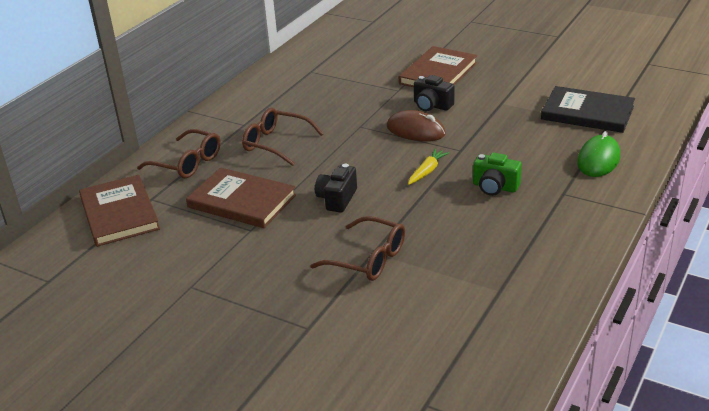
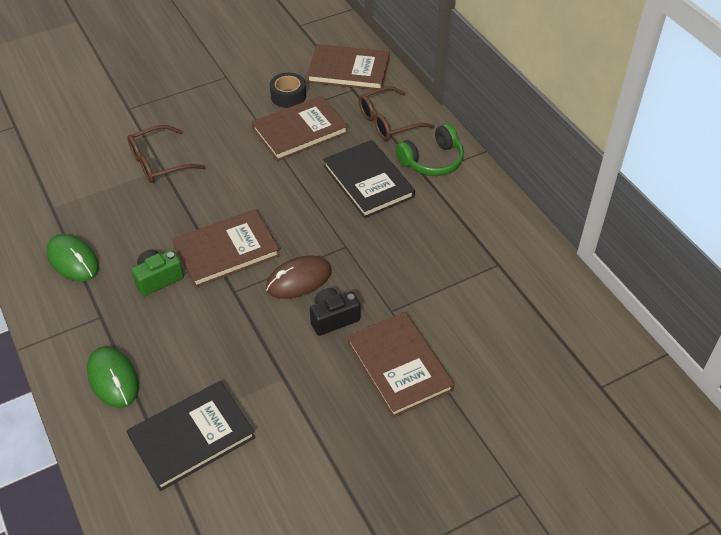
camera: 120 degrees right, 15 degrees up
brown glasses [242,108,324,166] -> black book [323,140,415,218]
black camera [315,164,357,213] -> none
yellow carrot [408,148,449,185] -> brown book [173,209,280,288]
none -> green mouse [46,234,99,282]
none -> black tape [270,73,306,108]
none -> green headphones [395,124,464,176]

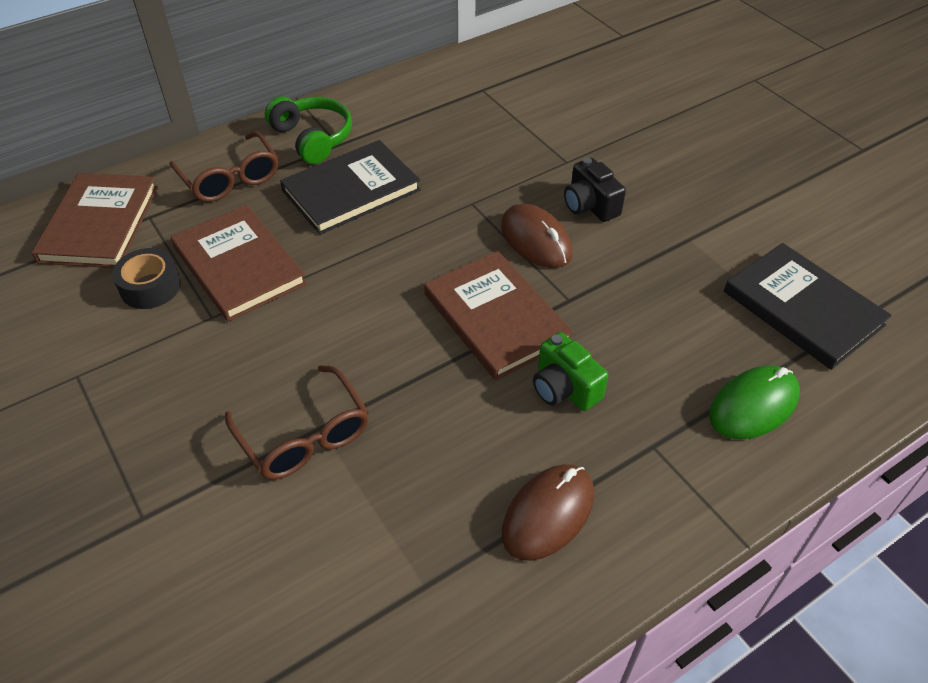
camera: 95 degrees left, 0 degrees up
green mouse [46,234,99,282] -> brown mouse [502,464,594,561]
brown book [347,312,454,418] -> none

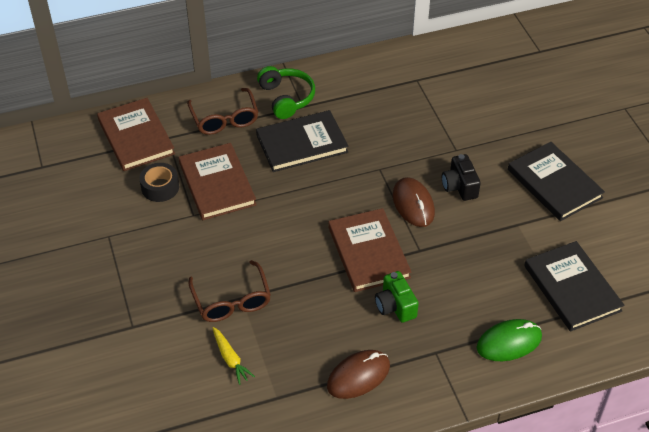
camera: 15 degrees right, 0 degrees up
brown book [32,173,158,268] -> brown book turned 45 degrees counterclockwise [97,98,175,171]
none -> yellow carrot [213,327,255,385]
none -> black book [508,142,605,221]

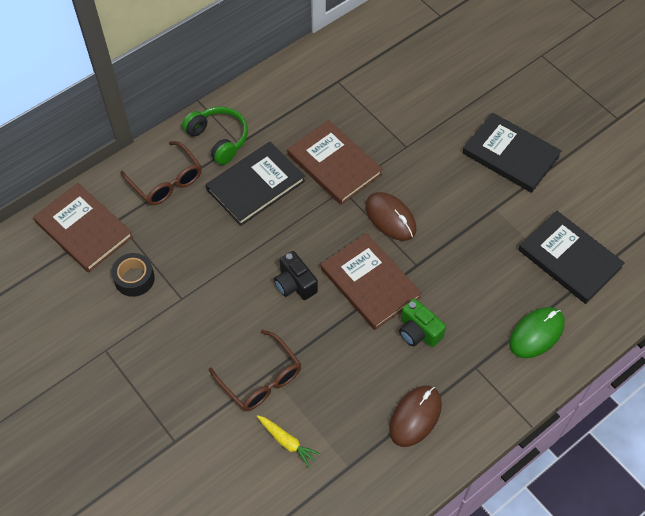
camera: 20 degrees left, 10 degrees up
brown book [179,143,257,220] -> brown book moved to [287,120,382,205]
black camera [442,154,481,201] -> black camera moved to [274,251,318,300]

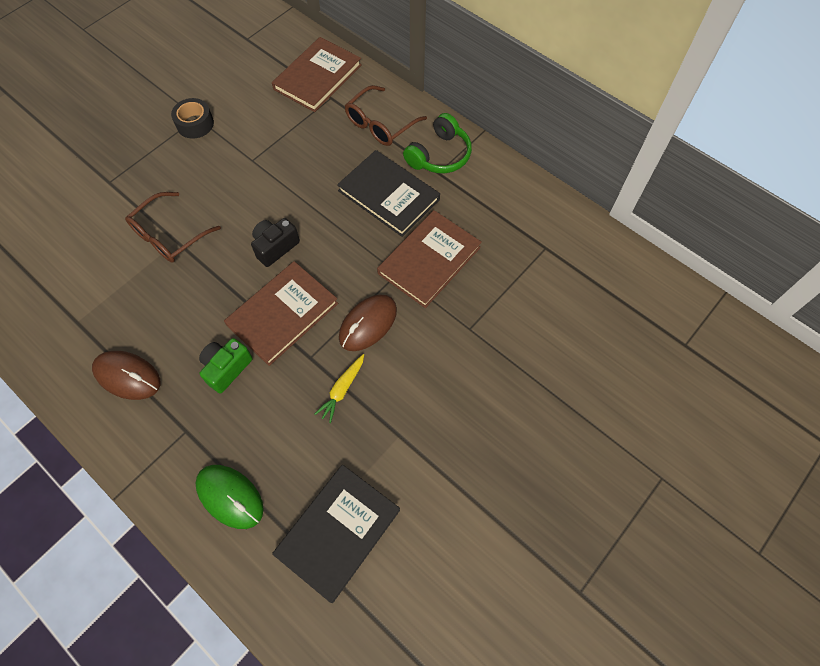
camera: 80 degrees right, 5 degrees up
black tape [111,253,155,297] -> black tape moved to [171,98,214,139]
yellow carrot [257,415,320,467] -> yellow carrot moved to [315,354,364,423]
black book [462,113,562,193] -> none

